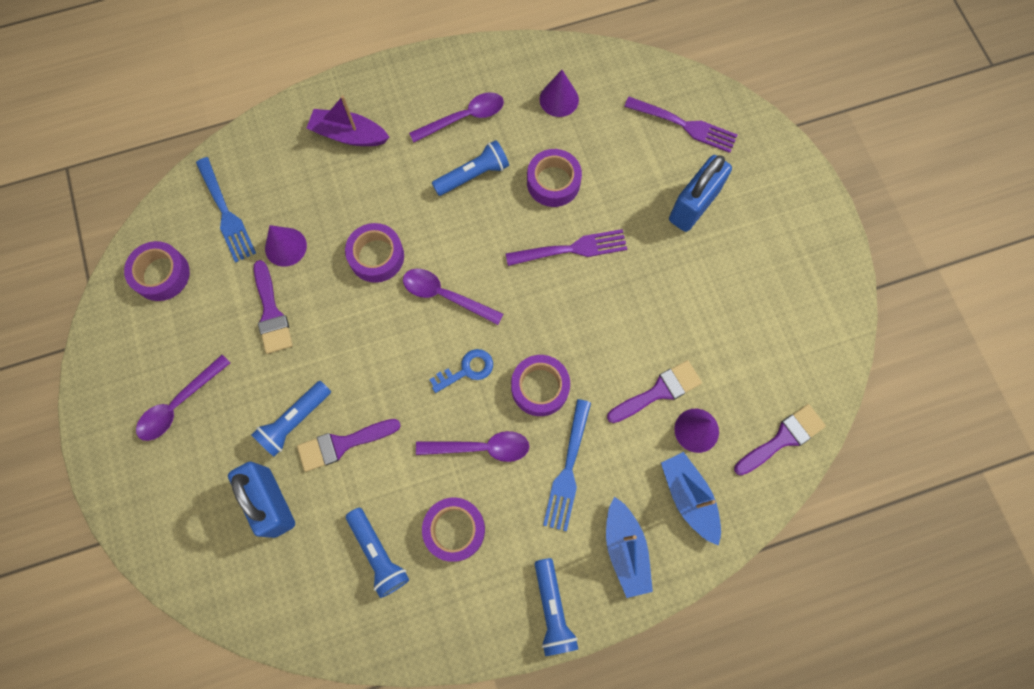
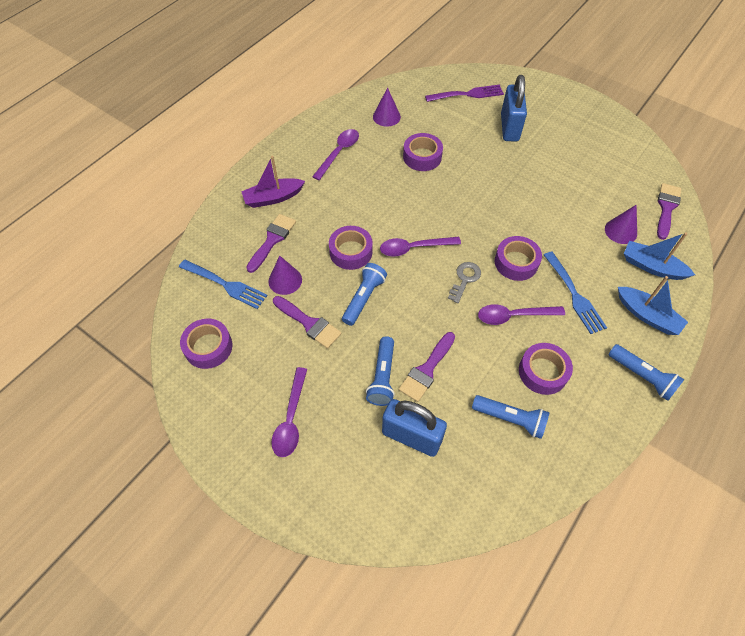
camera: 35 degrees left, 15 degrees down
purple spoon [416,431,529,462] -> purple spoon turned 150 degrees counterclockwise [478,304,565,325]
blue key [429,349,493,393] -> grey key [448,262,481,303]
blue flashlight [432,140,509,196] -> blue flashlight moved to [342,263,387,326]
purple fork [505,229,627,266] -> none
purple brush [607,360,702,423] -> purple brush moved to [246,214,296,273]

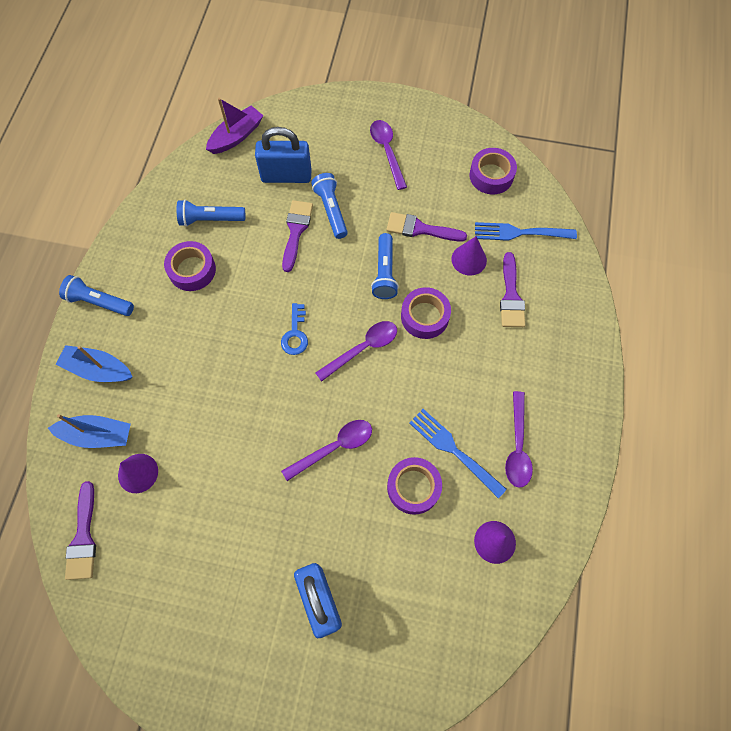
camera: 155 degrees right, 10 degrees up
purple boat [241,156,305,208] -> purple boat moved to [206,98,263,154]
purple fork [425,85,504,102] -> none
grey key [448,262,481,303] -> blue key [281,303,308,355]
purple spoon [478,304,565,325] -> purple spoon moved to [281,420,372,481]
purple tape [495,236,542,281] -> none
blue fork [544,252,607,334] -> blue fork moved to [409,409,507,499]

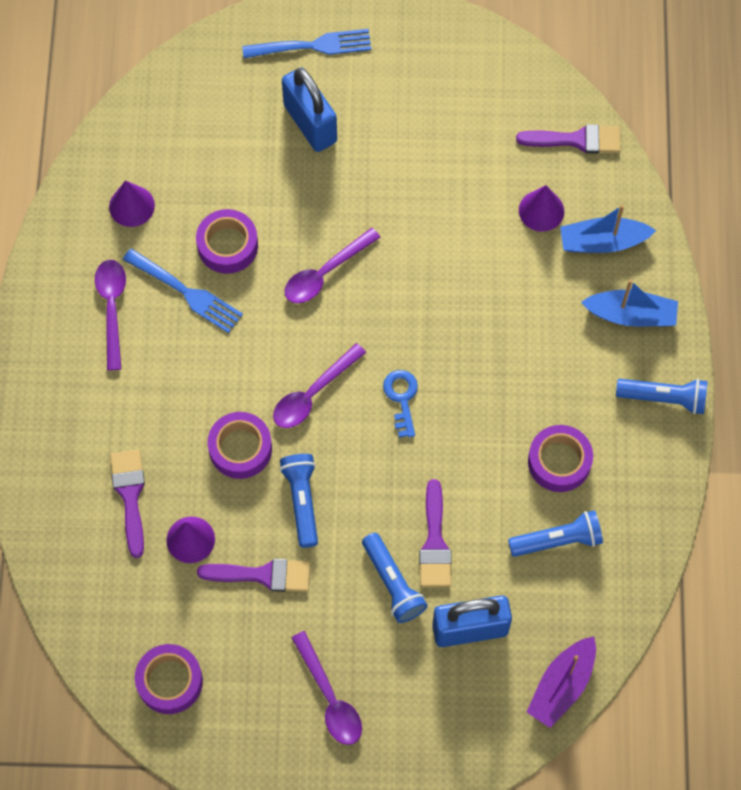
camera: 170 degrees right, 0 degrees up
purple brush [65,481,96,580] -> purple brush turned 105 degrees clockwise [516,124,620,154]
blue fork [475,222,577,241] -> blue fork moved to [242,29,372,58]

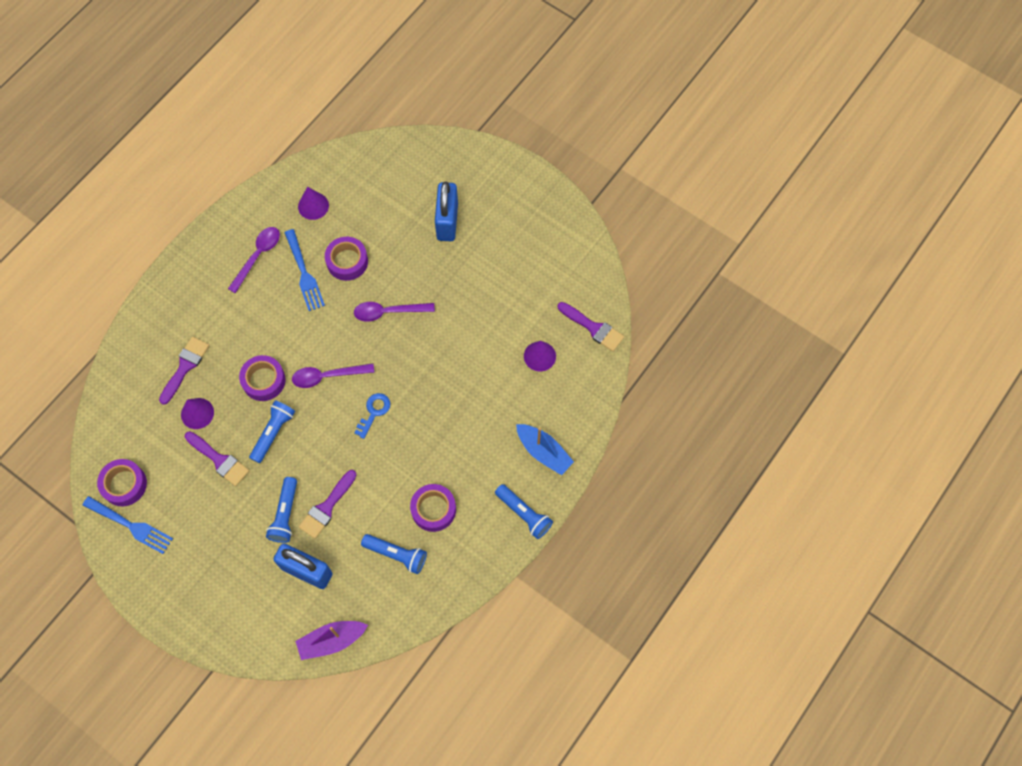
camera: 35 degrees right, 0 degrees up
blue fork [242,29,372,58] -> blue fork moved to [82,496,173,554]
purple spoon [291,631,362,745] -> none
blue boat [560,205,656,253] -> none

